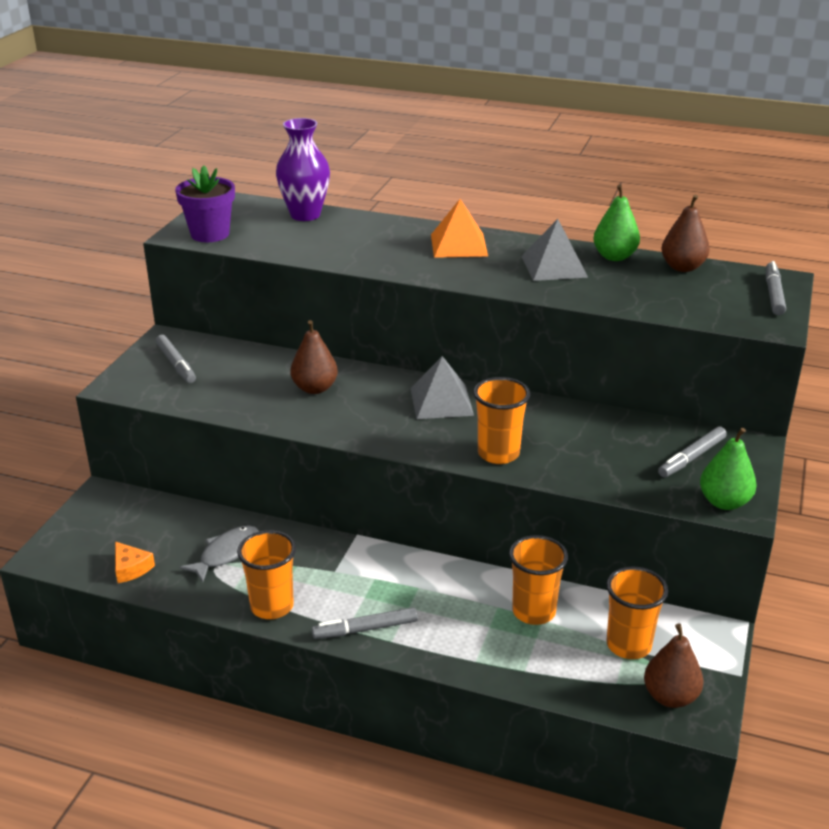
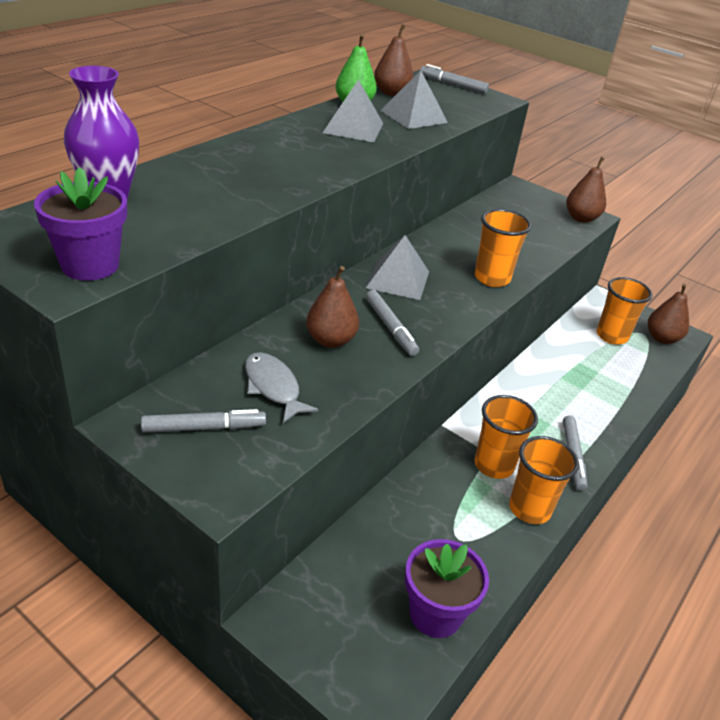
camera: 75 degrees left, 5 degrees up
orange cheese [115,542,155,583] -> purple flower pot [405,539,489,638]
grey fish [179,525,259,582] -> grey fish moved to [245,352,319,423]
orange pyramid [431,199,488,258] -> none
orange cup [509,535,568,625] -> orange cup moved to [474,395,538,479]
grey marker [658,426,727,477] -> grey marker moved to [366,290,419,356]
green pear [700,427,757,510] -> brown pear [566,157,606,223]
none -> grey pyramid [380,70,448,129]

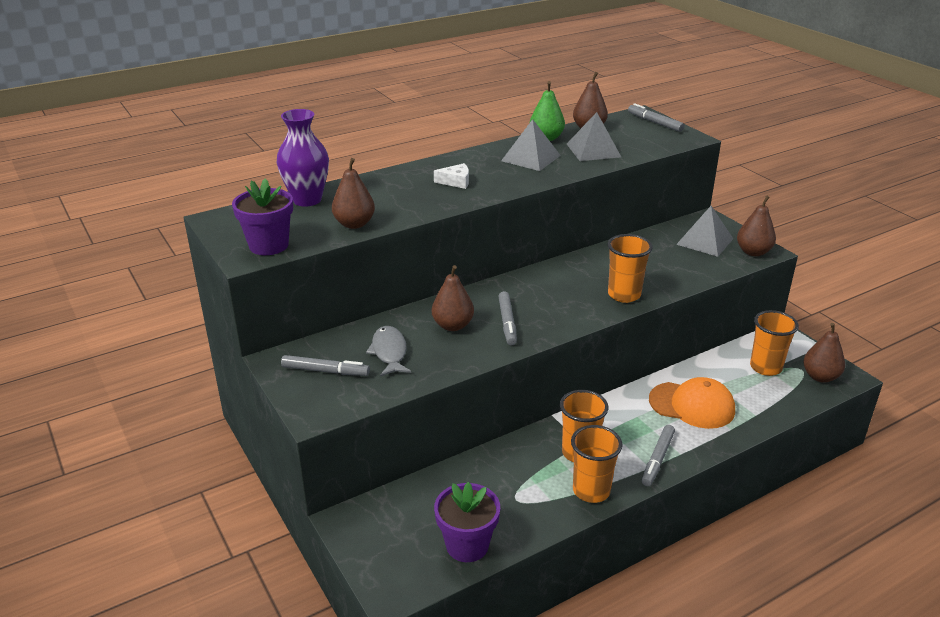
camera: 25 degrees right, 5 degrees down
grey pyramid [366,235,429,300] -> grey pyramid moved to [676,206,733,257]
none -> brown pear [332,158,375,229]
none -> white cheese [434,163,469,189]
none -> orange cap [649,377,735,429]

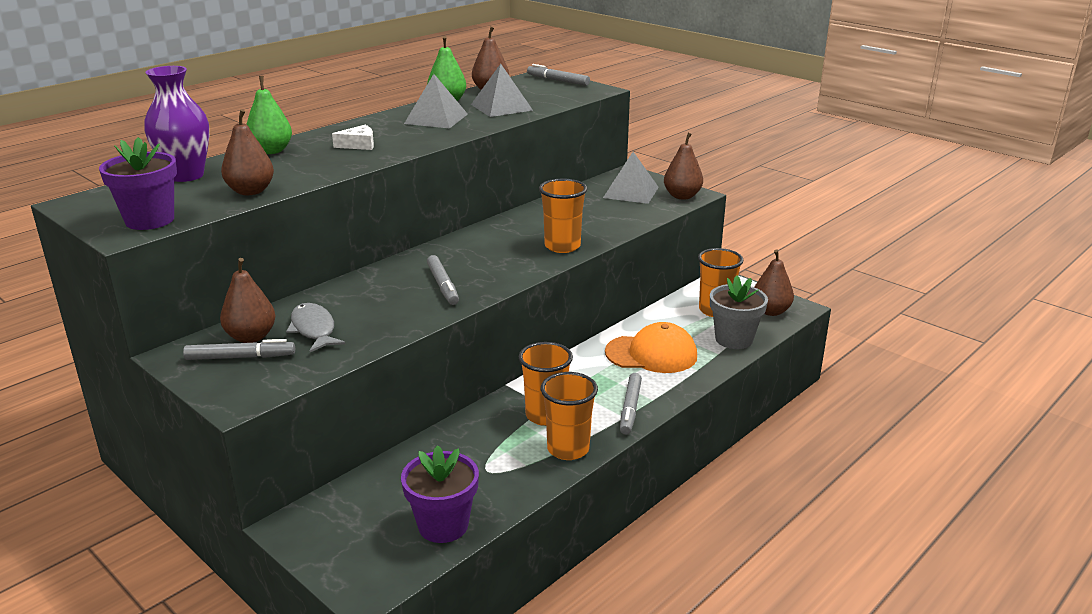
camera: 15 degrees left, 5 degrees down
brown pear [432,265,474,331] -> brown pear moved to [220,258,275,343]
none -> green pear [247,76,292,154]
none -> grey flower pot [710,275,768,349]

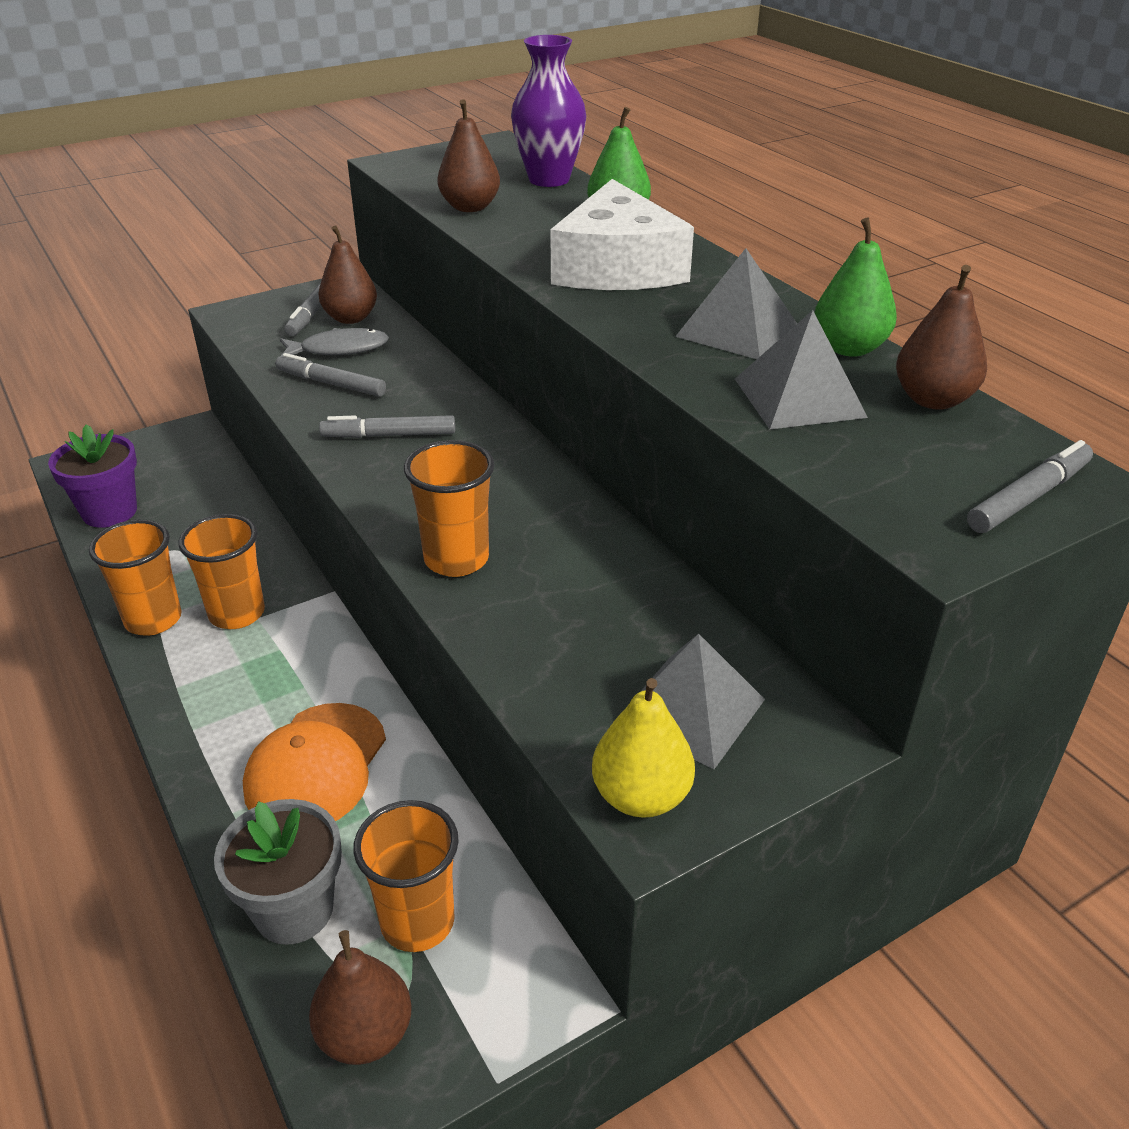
camera: 105 degrees right, 10 degrees up
purple flower pot [99,137,177,230] -> none
white cheese [332,125,374,150] -> white cheese [550,179,694,290], size x2.41
grey marker [620,373,642,435] -> grey marker moved to [276,353,386,397]
brown pear [664,133,703,199] -> yellow pear [592,678,695,818]

